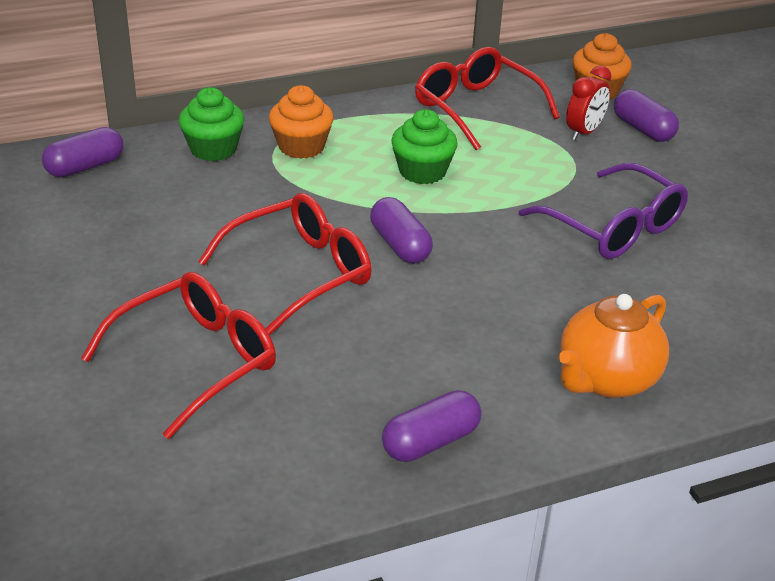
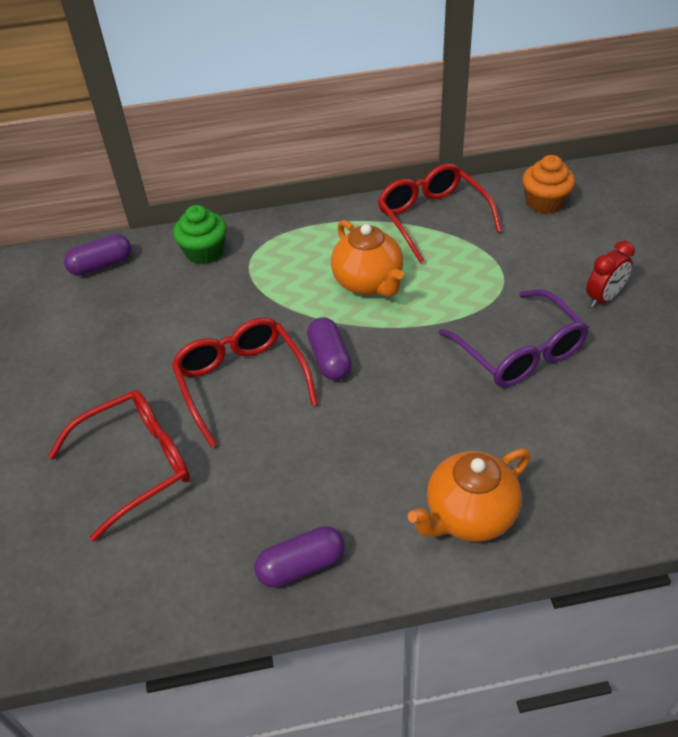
camera: 15 degrees right, 10 degrees up
red glasses [198,193,372,335] -> red glasses turned 90 degrees counterclockwise [171,318,318,448]
orange cupcake [269,85,333,159] -> none
green cupcake [391,109,458,184] -> orange teapot [331,220,403,297]
red clock [566,66,612,140] -> red clock moved to [586,241,635,308]
purple capsule [614,89,679,142] -> none

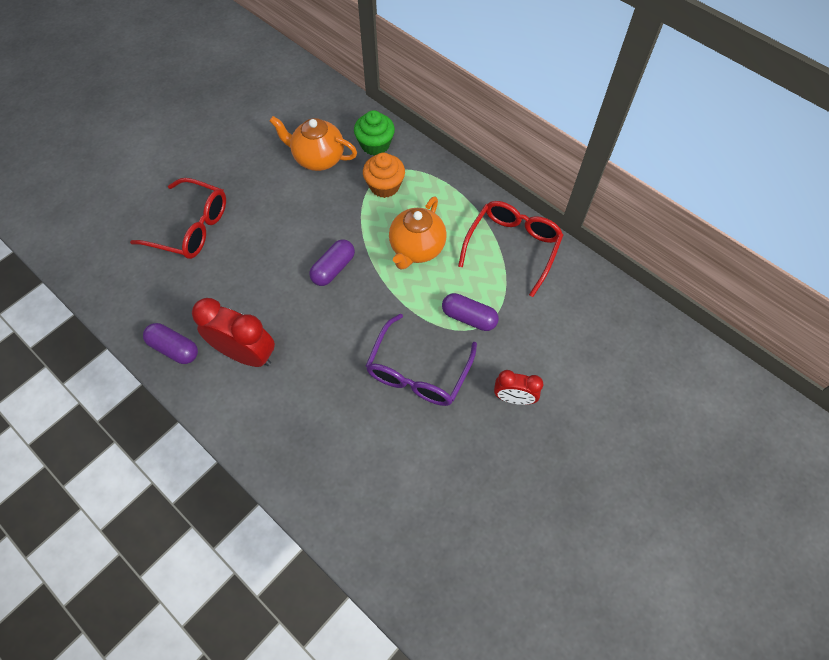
camera: 50 degrees right, 15 degrees up
purple capsule [64,234,131,276] -> purple capsule moved to [442,293,499,331]
red glasses [171,318,318,448] -> none
orange teapot [408,448,531,542] -> orange teapot moved to [269,116,357,171]
orange cupcake [522,155,575,214] -> orange cupcake moved to [363,153,405,198]
none -> red clock [192,298,275,367]

